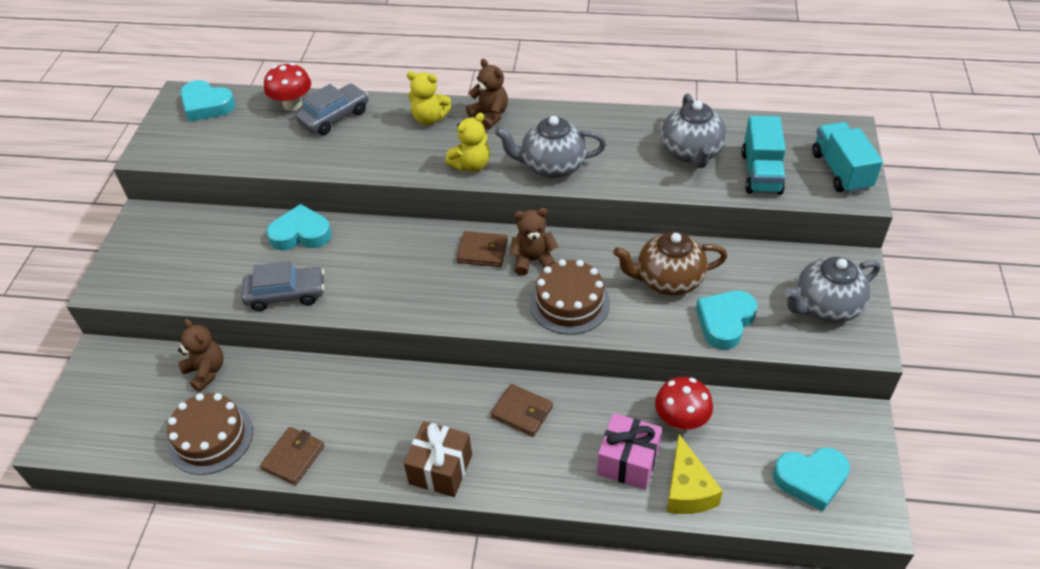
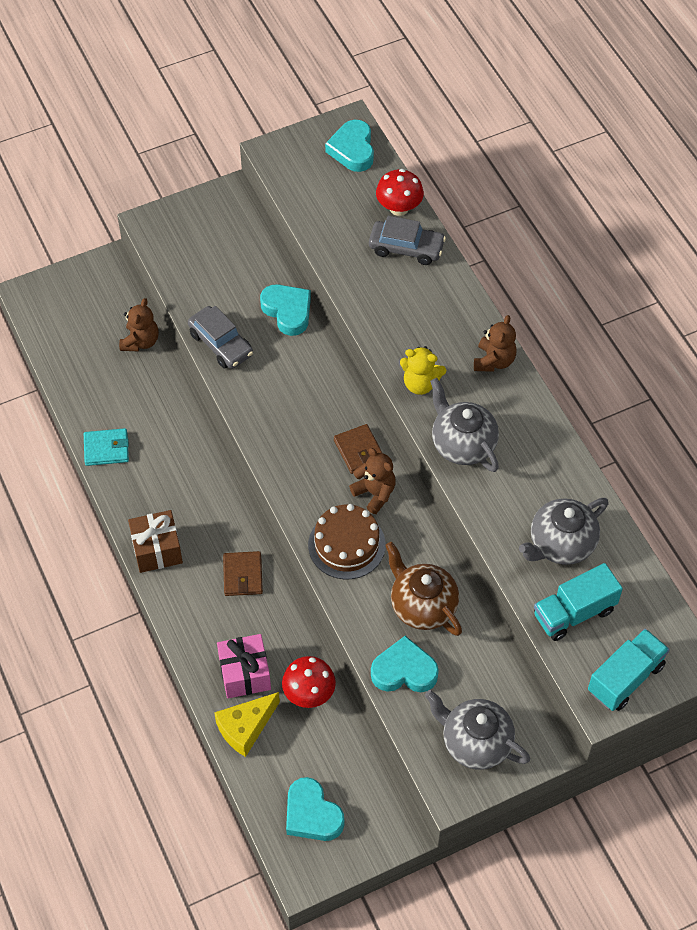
camera: 55 degrees right, 10 degrees up
brown cake [167,393,253,475] -> none
brown wallet [260,427,324,485] -> turquoise wallet [84,428,129,466]
yellow teddy bear [407,71,452,125] -> none

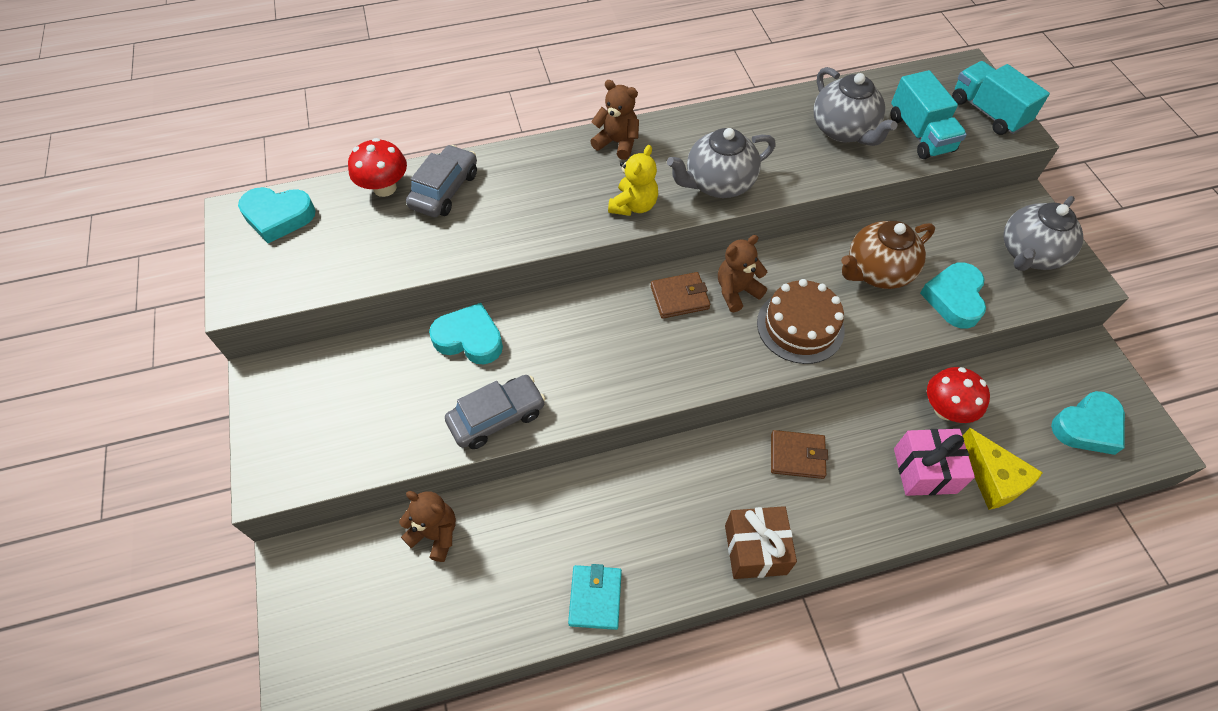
camera: 80 degrees left, 0 degrees up
turquoise heart [260,284,311,336] -> turquoise heart turned 45 degrees clockwise [429,303,503,364]

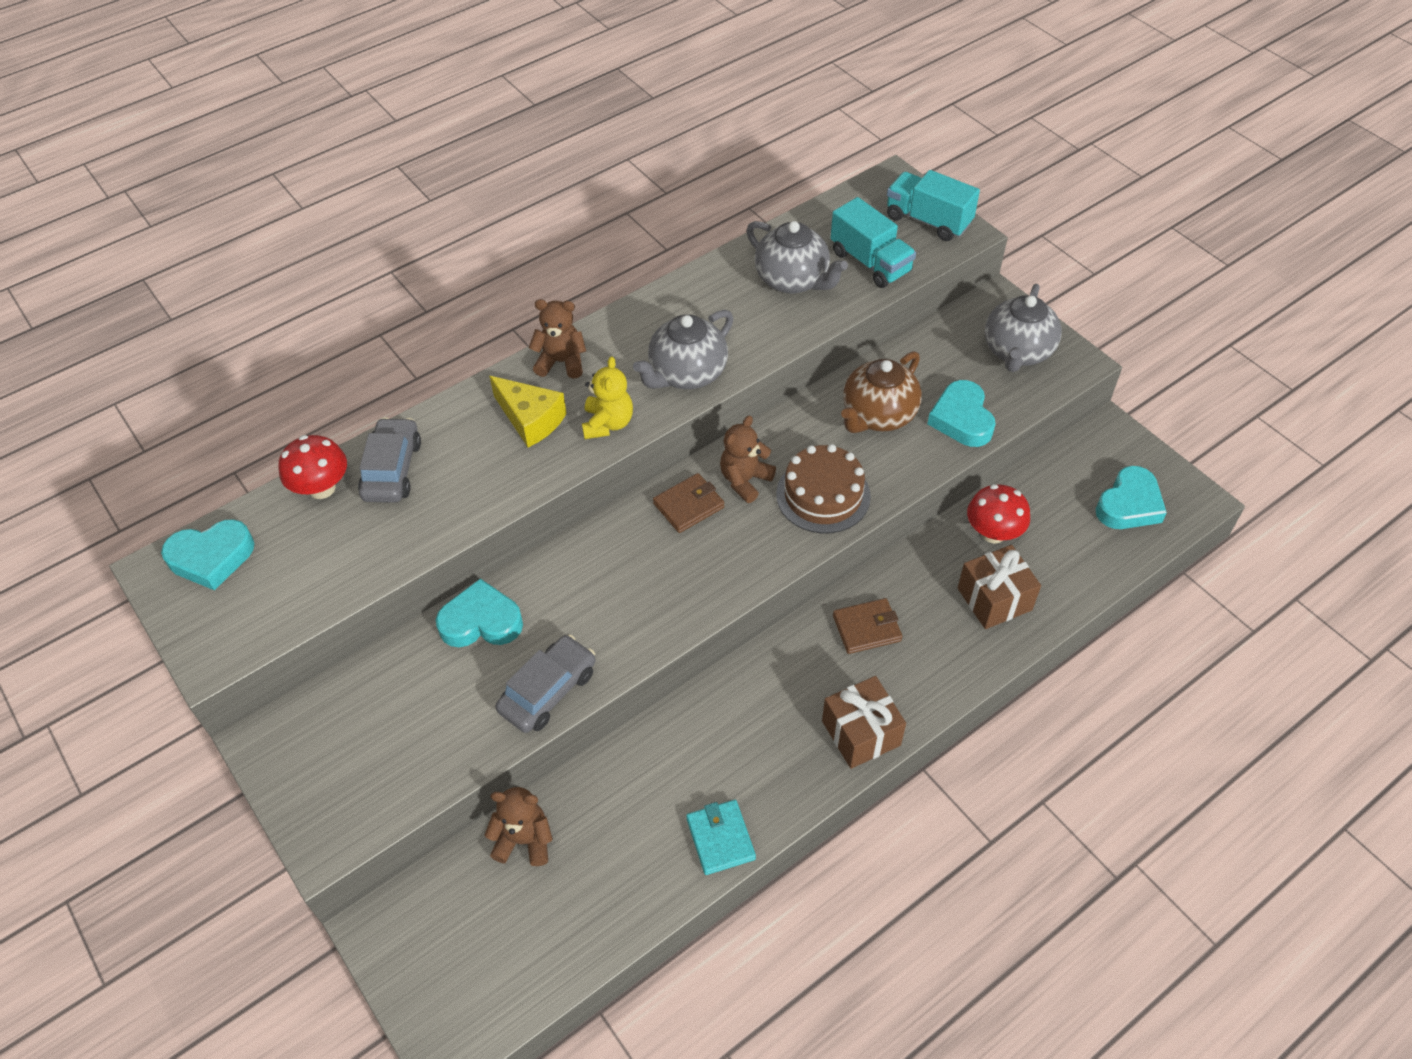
camera: 20 degrees left, 5 degrees down
pink gift [894,429,975,496] -> brown gift [958,545,1041,629]
yellow cheese [962,428,1043,510] -> yellow cheese moved to [489,376,567,447]

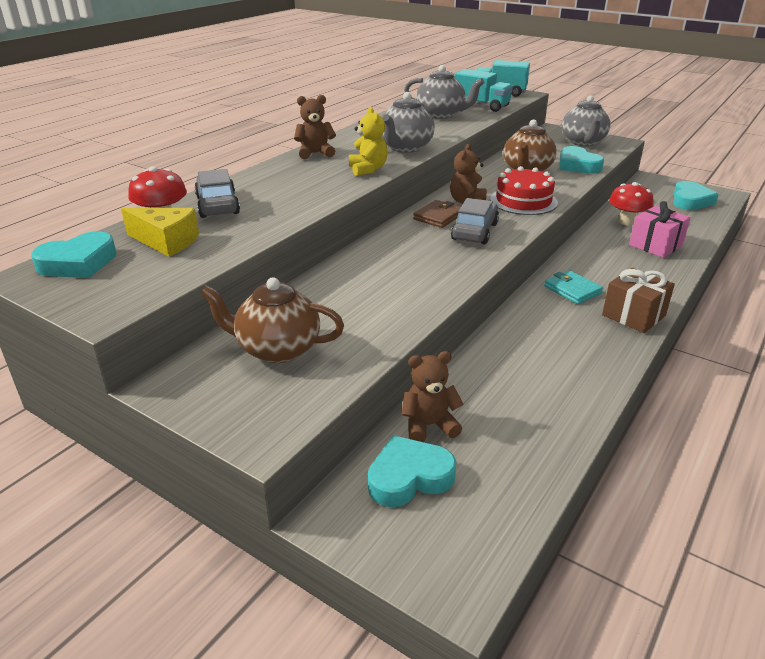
camera: 20 degrees left, 20 degrees down
turquoise heart [436,578,523,647] -> turquoise heart moved to [368,435,456,507]
yellow cheese [489,376,567,447] -> yellow cheese moved to [121,208,199,257]
grey car [495,635,595,733] -> grey car moved to [451,198,499,245]
turquoise wallet [686,800,756,875] -> turquoise wallet moved to [544,270,603,304]
brown cake [776,444,871,533] -> red cake [490,166,558,215]
brown wallet [833,598,902,654] -> none
brown gift [958,545,1041,629] -> pink gift [629,201,691,258]
none -> brown teapot [200,277,344,363]

